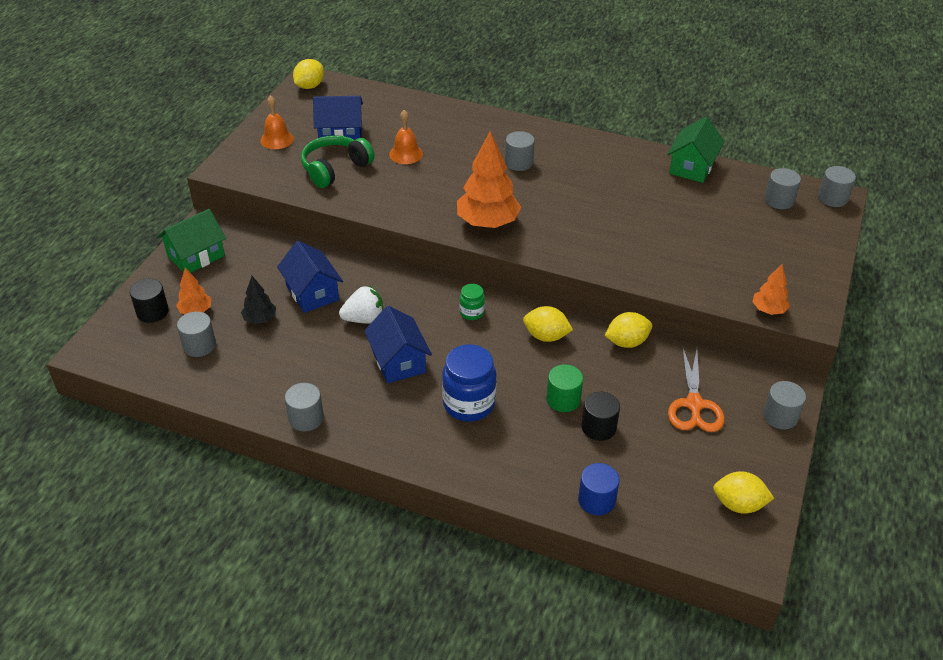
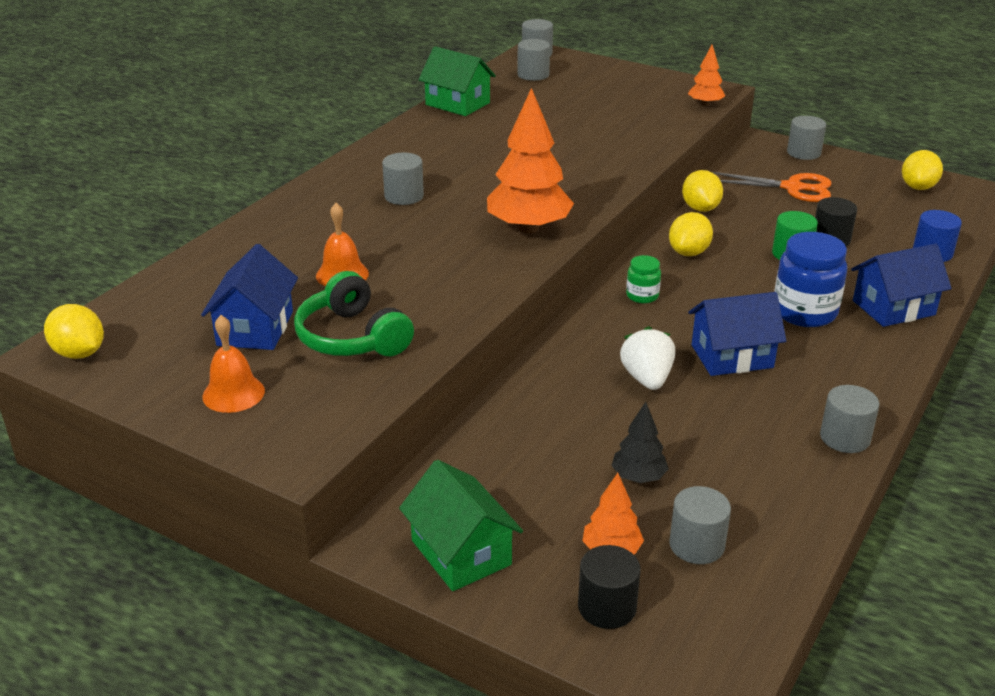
camera: 80 degrees left, 10 degrees down
blue house [277,241,343,313] -> blue house moved to [851,244,952,327]

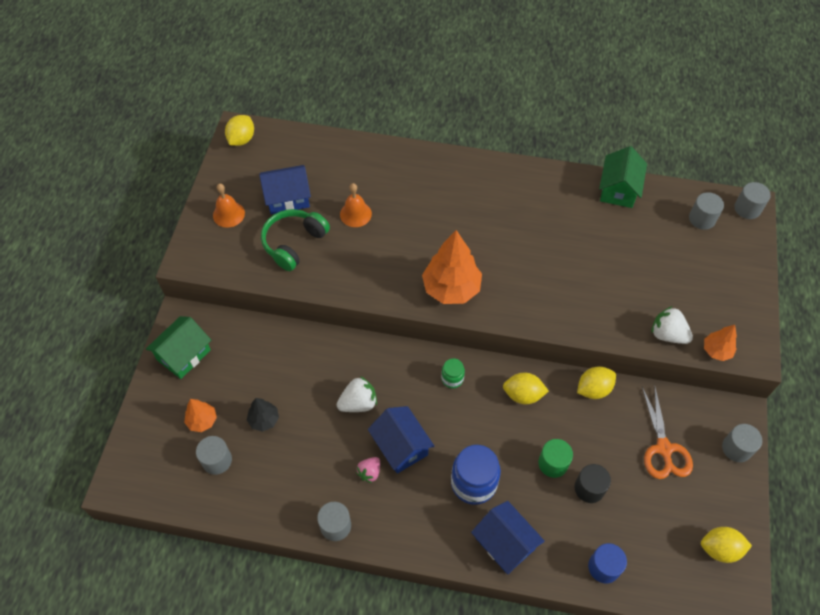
camera: 70 degrees right, 25 degrees up
grey cylinder [382,153,424,205] -> none
black cylinder [578,545,641,629] -> none
none -> pink strawberry [356,457,380,483]
none -> white strawberry [651,306,693,344]

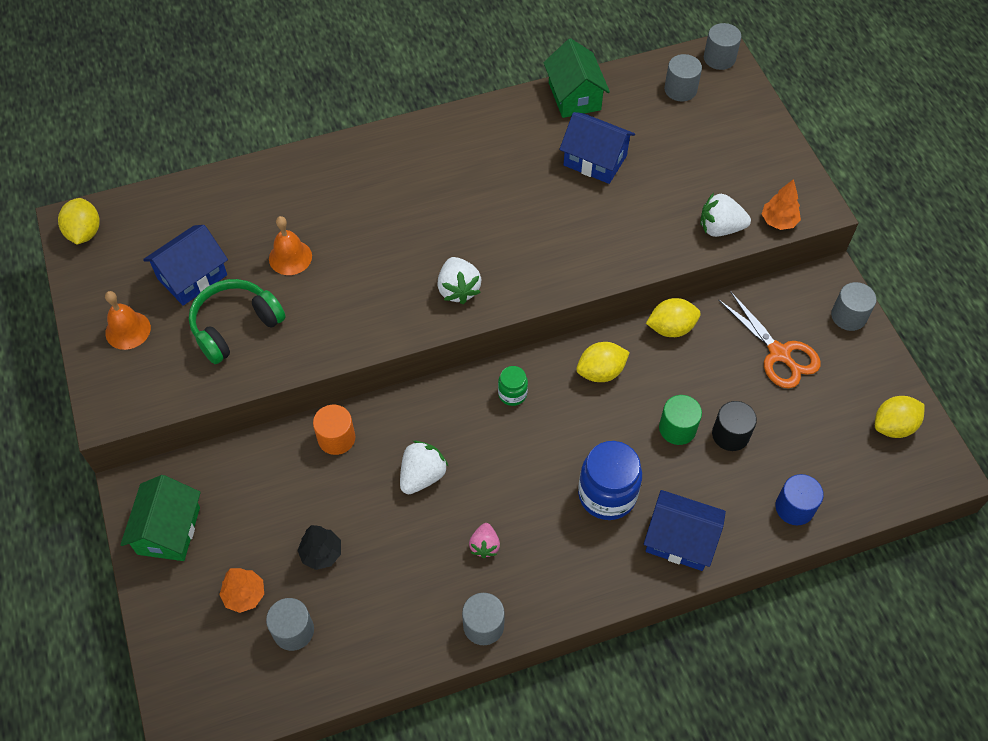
camera: 30 degrees left, 0 degrees up
green headphones [261,209,330,271] -> green headphones turned 45 degrees clockwise [189,279,286,364]
blue house [368,406,434,474] -> blue house moved to [559,112,635,184]
orange tree [422,230,482,304] -> white strawberry [437,257,481,304]
yellow lemon [577,367,616,399] -> yellow lemon turned 45 degrees clockwise [646,298,701,337]
none -> orange cylinder [313,405,355,455]

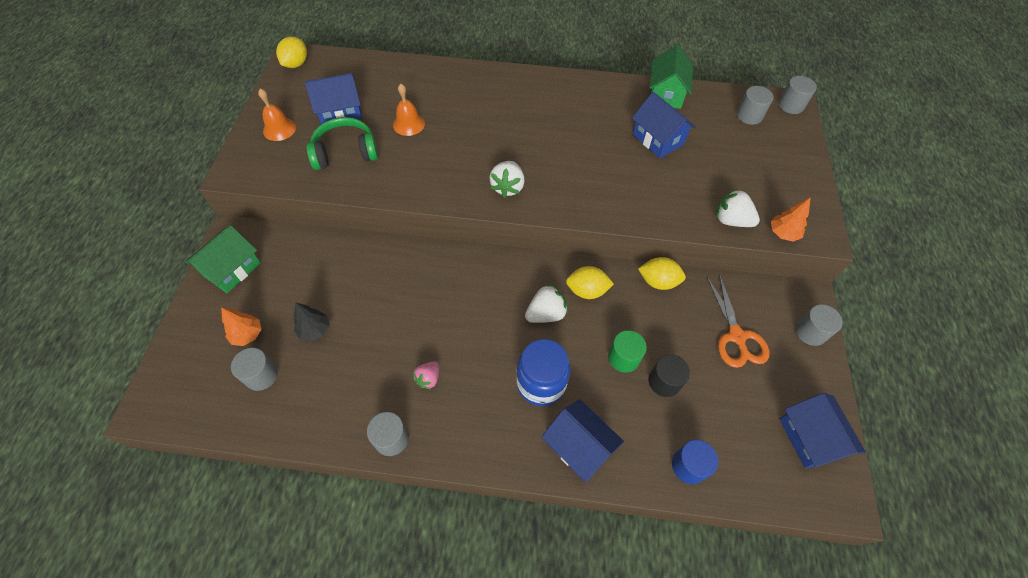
camera: 25 degrees right, 0 degrees up
orange cylinder [313,405,355,455] -> none
white strawberry [400,441,448,494] -> white strawberry moved to [525,284,568,323]
green jar [498,366,528,406] -> none
yellow lemon [875,396,925,438] -> blue house [780,393,866,468]

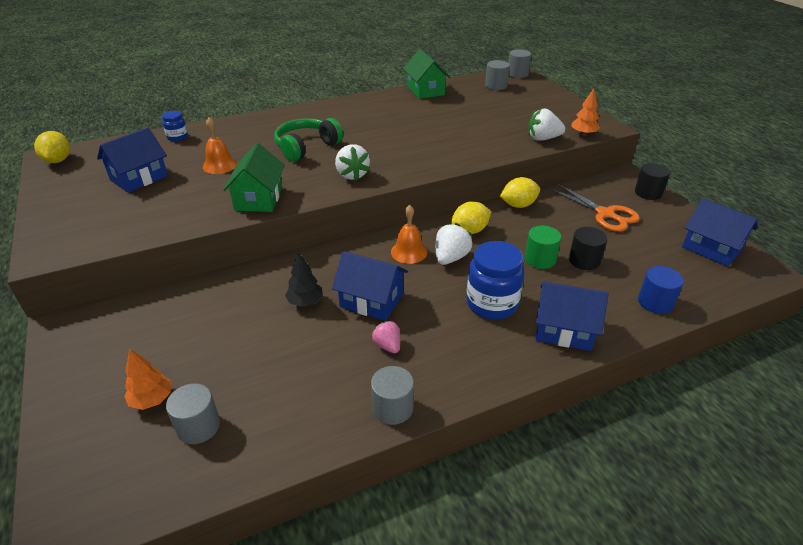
camera: 30 degrees left, 20 degrees down
green house [185,225,261,293] -> green house moved to [223,143,285,212]
orange bell [258,88,296,141] -> orange bell moved to [391,205,427,264]
black tree [294,303,329,341] -> black tree moved to [285,252,323,307]
green headphones [307,117,378,170] -> green headphones moved to [274,118,343,162]
pink strawberry [413,361,439,390] -> pink strawberry turned 150 degrees clockwise [372,321,400,353]
blue house [632,92,696,158] -> blue house moved to [332,251,408,321]
grey cylinder [795,304,843,346] -> black cylinder [635,163,670,200]
none -> blue jar [162,111,188,142]

